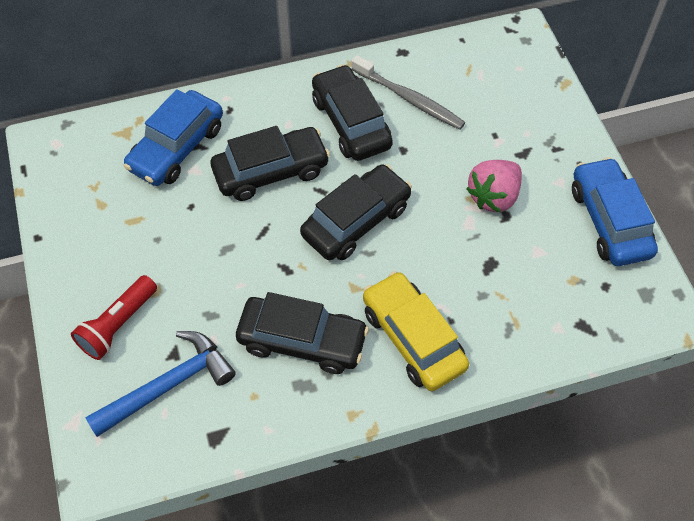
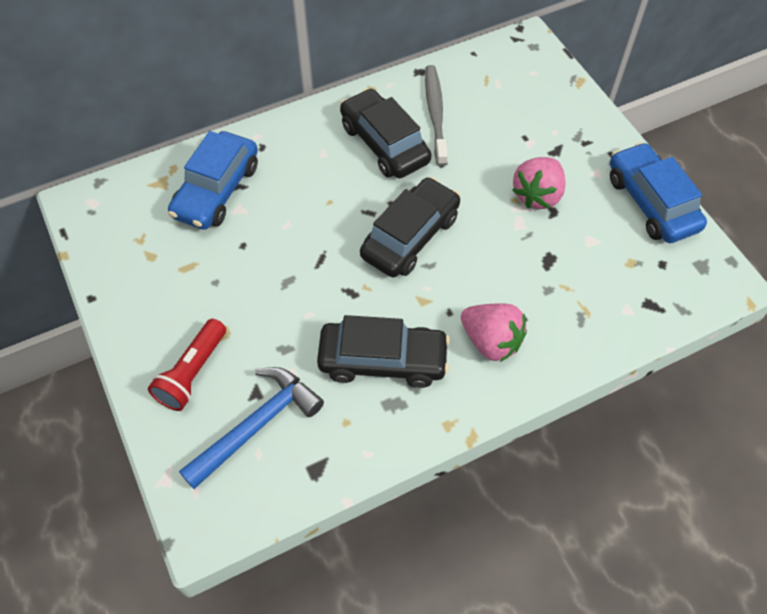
camera: 10 degrees left, 0 degrees up
black car [211,126,330,201] -> none
grey toothbrush [351,55,466,130] -> grey toothbrush turned 120 degrees counterclockwise [425,65,448,166]
yellow car [363,271,469,391] -> pink strawberry [461,303,527,362]

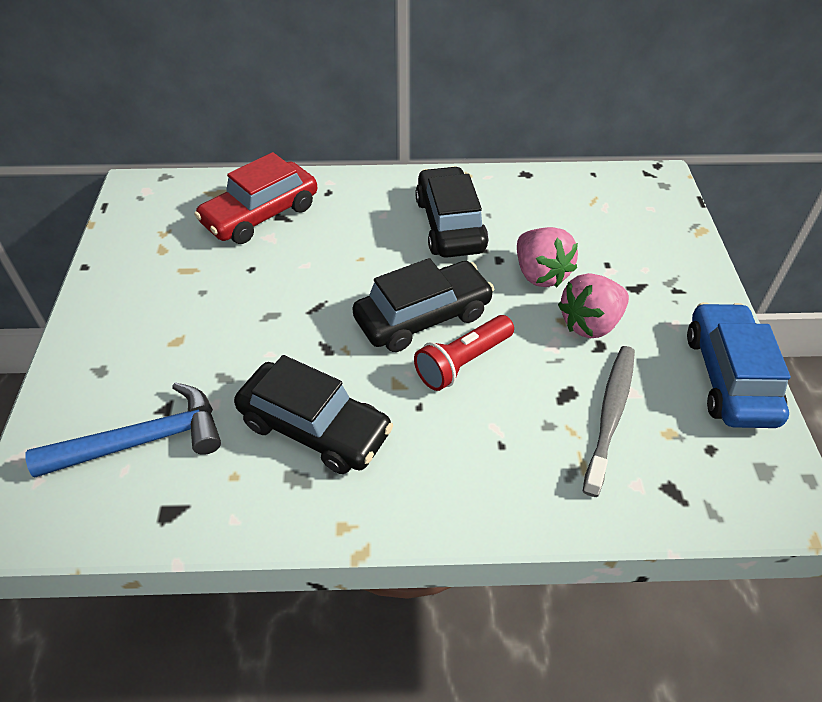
camera: 25 degrees right, 10 degrees down
red flashlight [148,319,226,411] -> red flashlight moved to [414,315,514,391]
blue car [168,131,258,230] -> red car [194,152,317,244]
grey toothbrush [425,65,448,166] -> grey toothbrush moved to [583,346,635,497]
pink strawberry [461,303,527,362] -> pink strawberry moved to [517,227,578,287]

